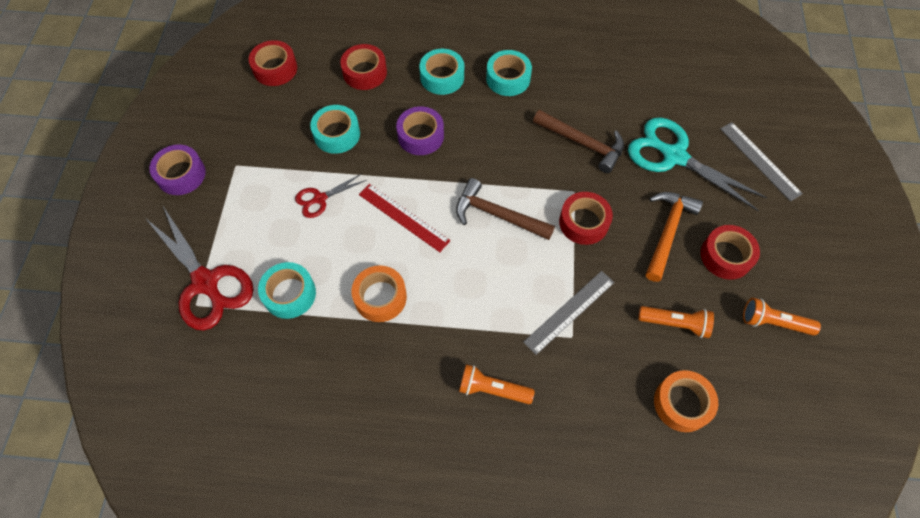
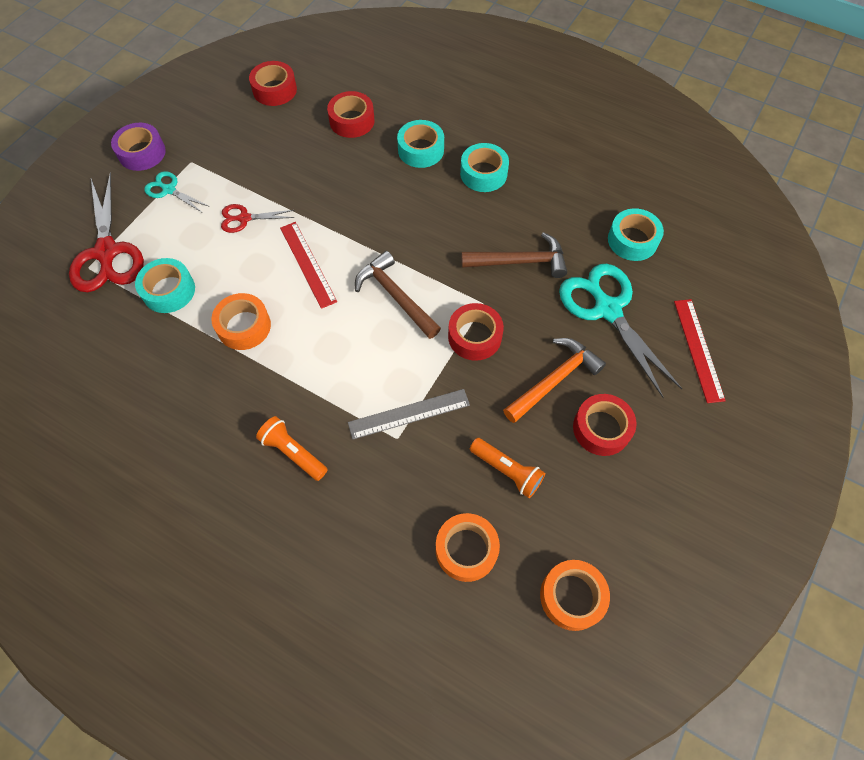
camera: 25 degrees right, 0 degrees up
turquoise tape [310,105,360,154] -> turquoise tape moved to [608,208,664,261]
purple tape [396,106,444,155] -> none
brown hammer [533,110,624,173] -> brown hammer turned 60 degrees counterclockwise [461,232,567,278]
grey ruler [720,122,803,201] -> red ruler [674,299,726,403]
orange flashlight [743,298,821,336] -> none
none -> turquoise scissors [144,171,210,212]
none -> orange tape [540,560,610,631]

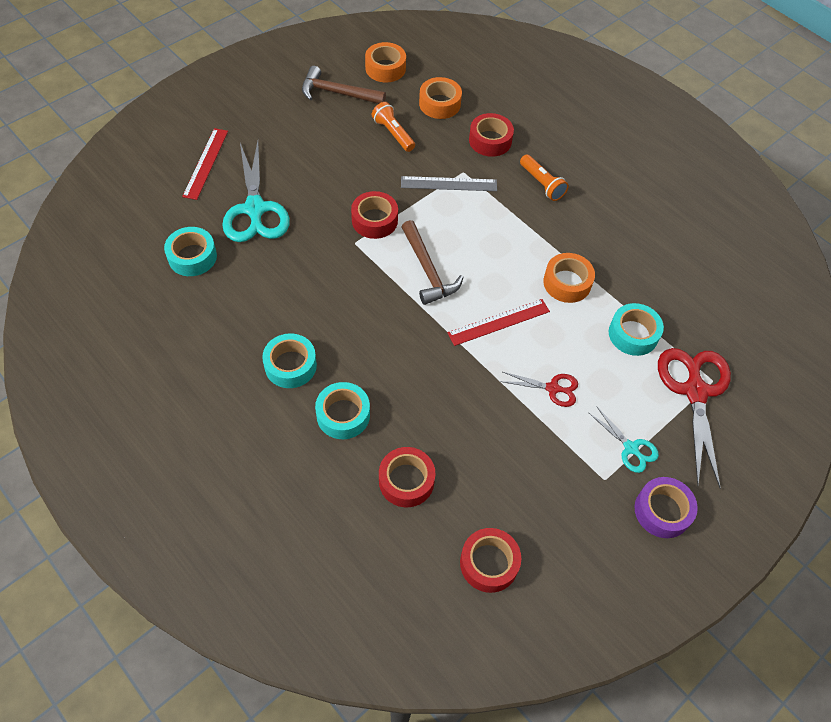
camera: 165 degrees left, 5 degrees down
red ruler [280,222,337,309] -> red ruler turned 75 degrees clockwise [447,299,550,346]
brown hammer [461,232,567,278] -> brown hammer moved to [302,66,386,104]
orange hammer [503,338,606,423] -> none
red tape [573,394,637,456] -> red tape moved to [469,113,514,157]

